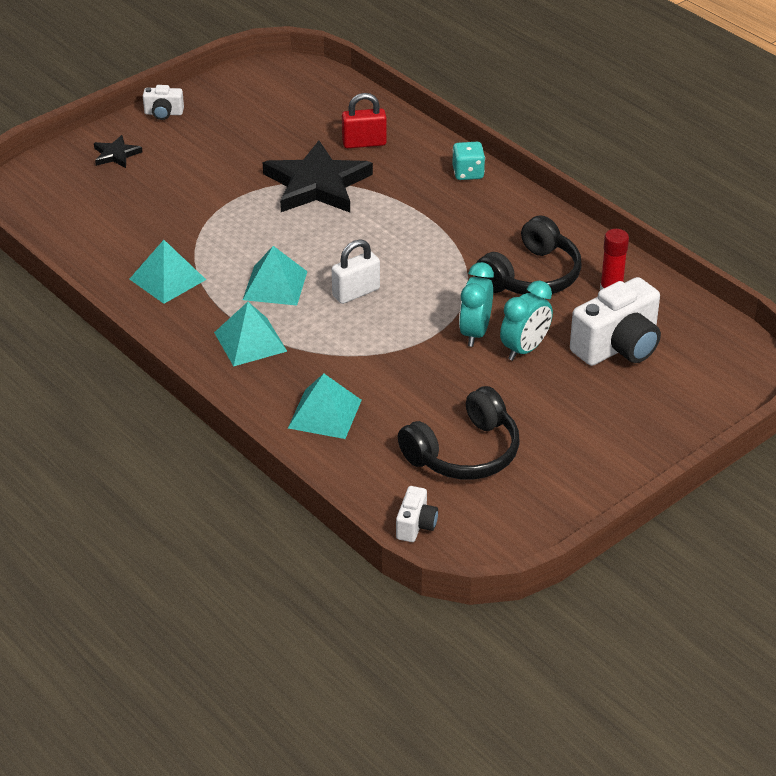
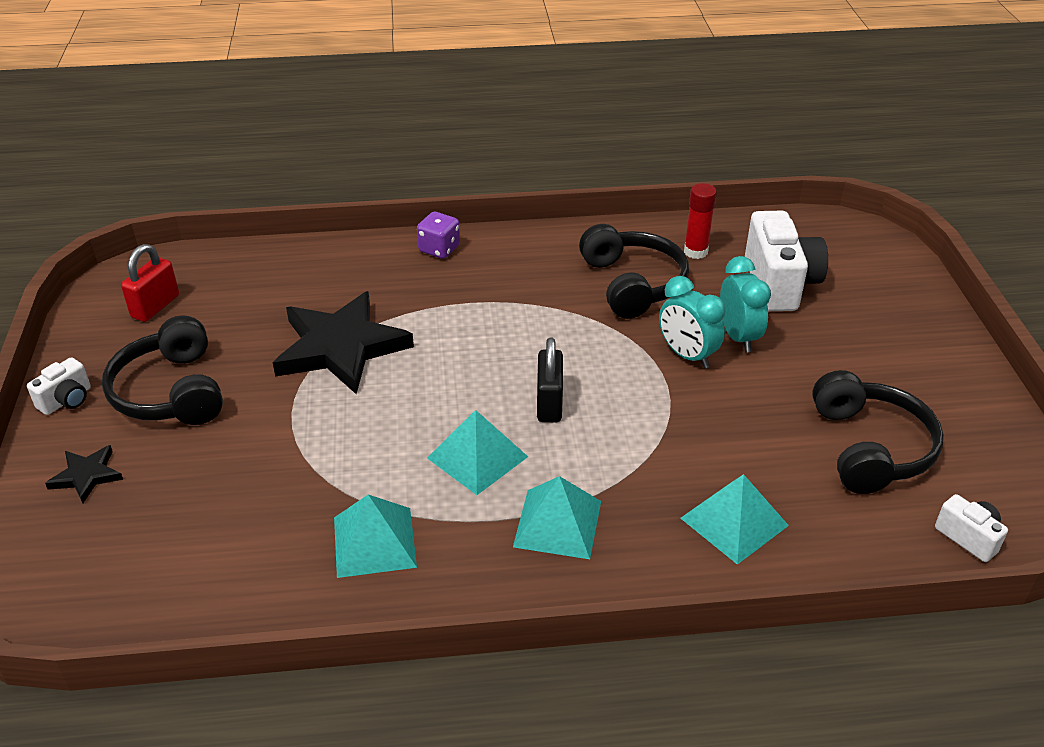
camera: 55 degrees left, 0 degrees up
white padlock [332,239,380,304] -> black padlock [537,337,563,422]
red padlock [342,93,387,148] -> red padlock moved to [121,244,179,322]
turquoise dice [452,142,485,180] -> purple dice [417,212,460,259]
none -> black headphones [102,315,223,425]

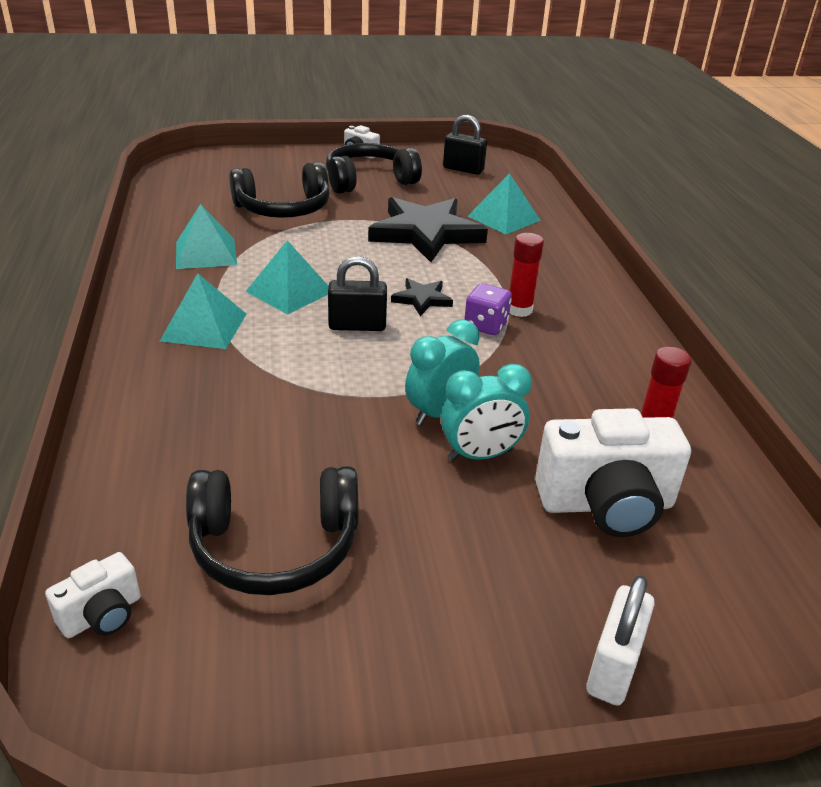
camera: 85 degrees right, 5 degrees down
black star [45,445,123,503] -> black star moved to [391,278,453,316]
red padlock [121,244,179,322] -> black padlock [443,115,487,175]
purple dice [417,212,460,259] -> purple dice moved to [464,283,512,335]
black headphones [579,224,689,319] -> black headphones moved to [230,162,330,218]
turquoise pyramid [680,474,789,565] -> turquoise pyramid moved to [468,173,541,235]
none -> red glue stick [510,233,544,317]
none -> white padlock [586,575,655,706]

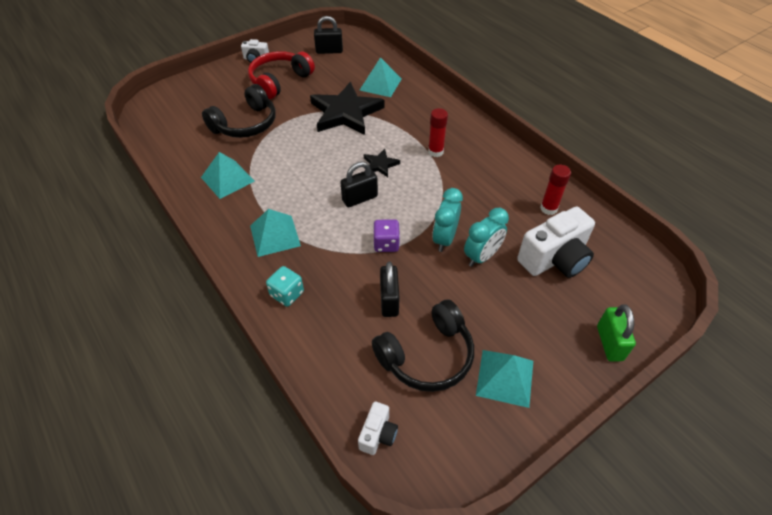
camera: 25 degrees left, 15 degrees up
turquoise pyramid [245,240,328,315] -> turquoise pyramid moved to [476,350,533,408]
black headphones [326,143,422,194] -> red headphones [248,51,315,99]
purple dice [464,283,512,335] -> purple dice moved to [373,219,400,252]
white padlock [586,575,655,706] -> green padlock [597,305,636,362]
none -> turquoise dice [266,266,304,307]
none -> black padlock [380,262,399,317]

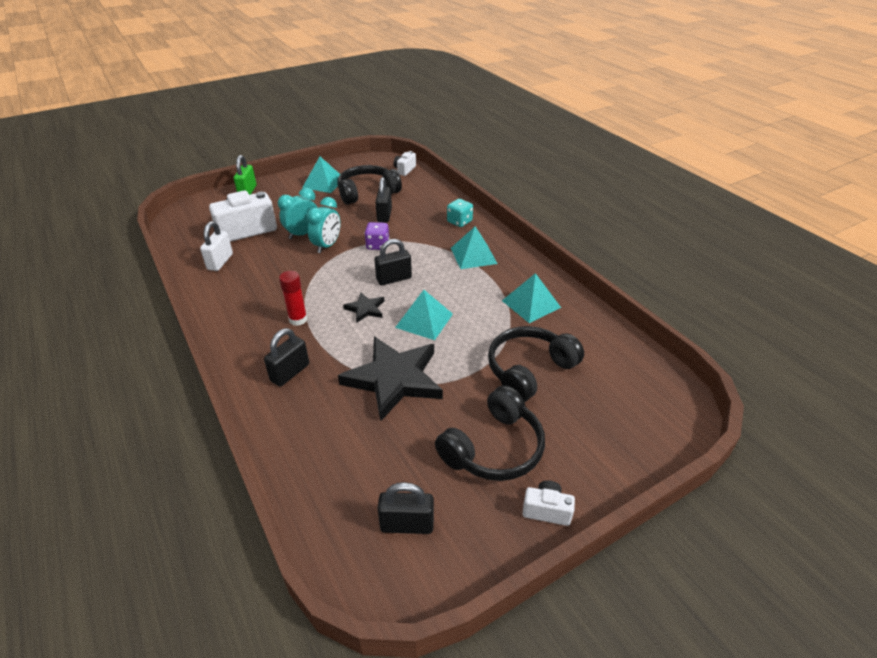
camera: 175 degrees left, 10 degrees down
red headphones [248,51,315,99] -> black headphones [435,385,545,481]
turquoise pyramid [360,57,402,97] -> turquoise pyramid moved to [395,290,453,340]
red glue stick [540,165,571,215] -> white padlock [200,221,233,271]
none -> black padlock [264,328,309,387]

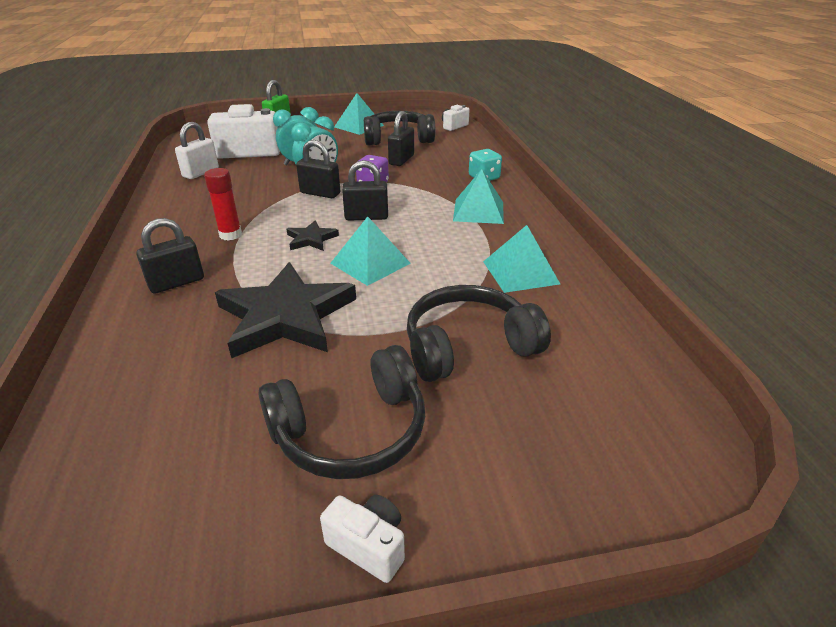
camera: 20 degrees right, 5 degrees down
black padlock [378,482,434,534] -> black padlock moved to [296,140,340,198]

